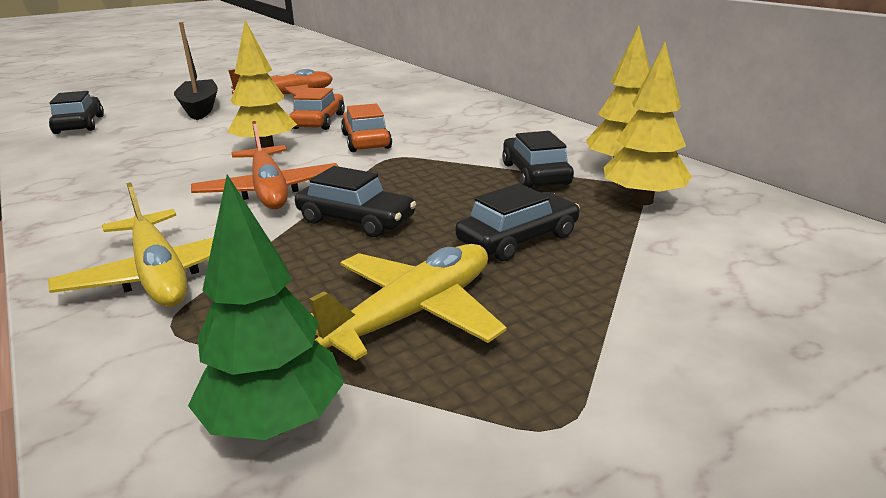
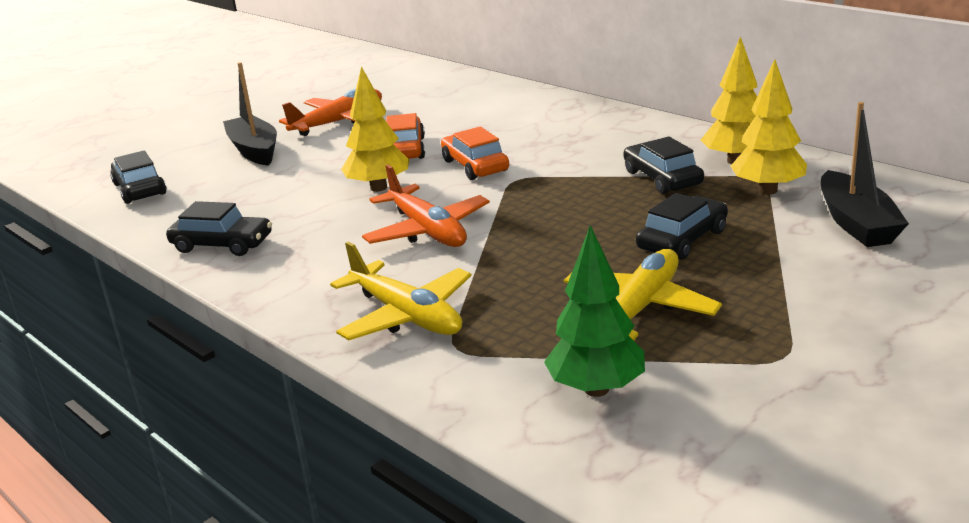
camera: 10 degrees left, 0 degrees up
black car [295,166,416,237] -> black car moved to [166,201,272,256]
none -> black boat [821,102,909,247]

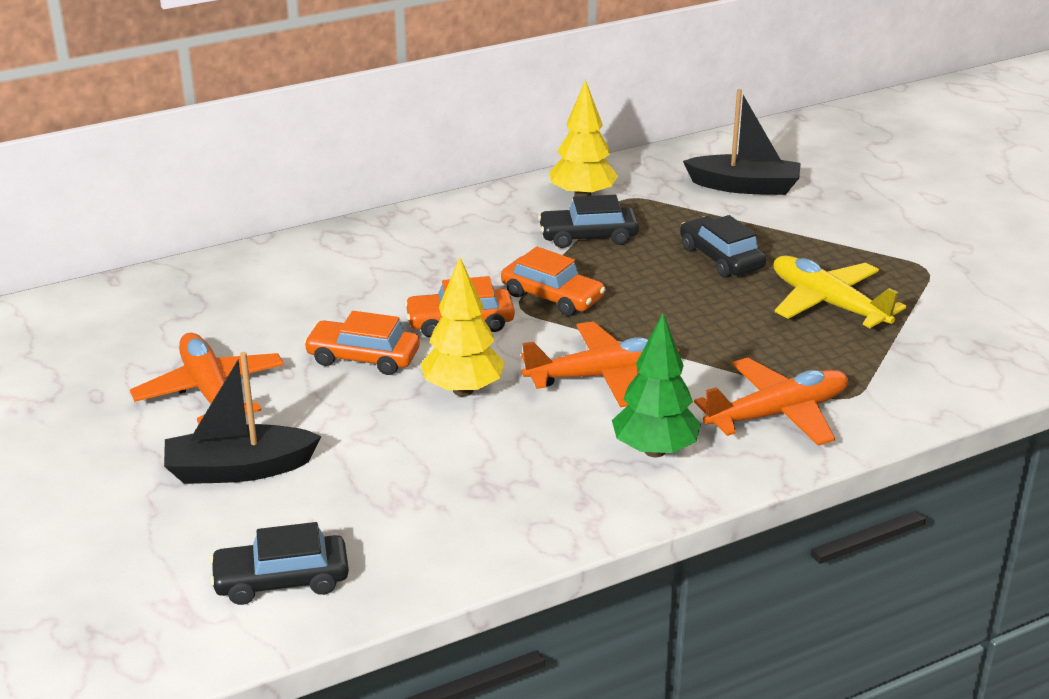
camera: 75 degrees left, 5 degrees up
black car [166,201,272,256] -> none
yellow plane [330,242,472,340] -> orange plane [694,358,848,446]
green tree [544,225,645,397] -> green tree moved to [612,313,701,457]
yellow tree [731,59,807,195] -> none
none -> orange car [501,247,606,316]

